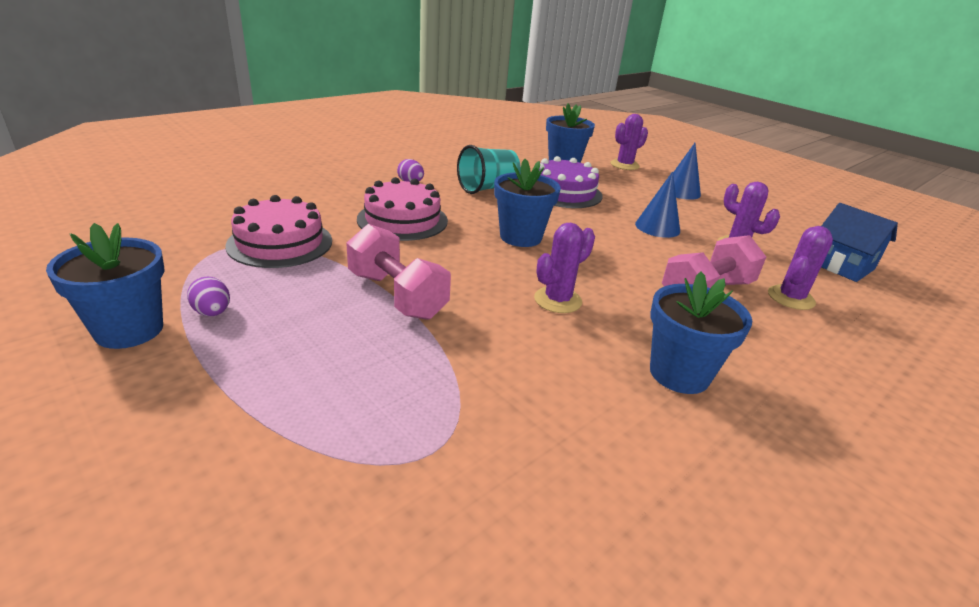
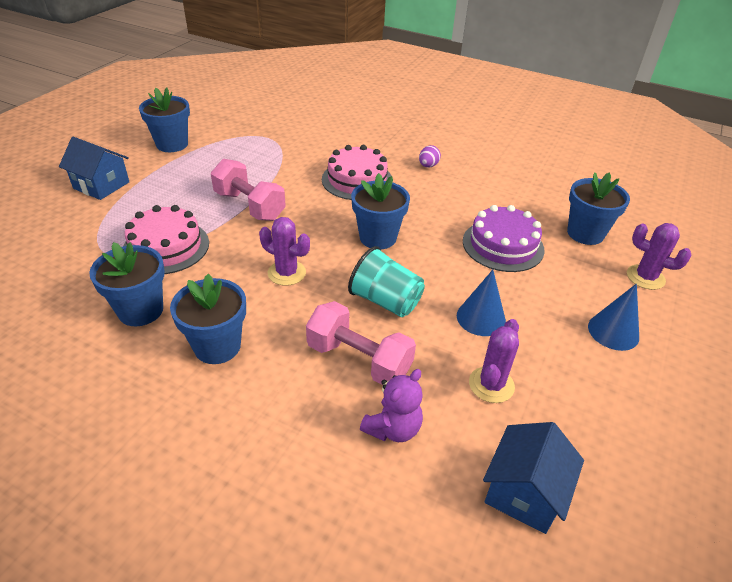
camera: 70 degrees right, 10 degrees up
purple egg [187,277,230,316] -> none
pink cake [226,195,332,268] -> pink cake moved to [123,205,209,274]
pink dumbbell [346,224,451,320] -> pink dumbbell turned 75 degrees counterclockwise [211,159,286,221]
turquoise cup [457,145,521,194] -> turquoise cup moved to [348,246,425,317]
purple cactus [768,226,833,310] -> purple teddy bear [360,369,423,442]
none -> blue house [59,137,129,200]
none -> blue flower pot [89,242,165,326]

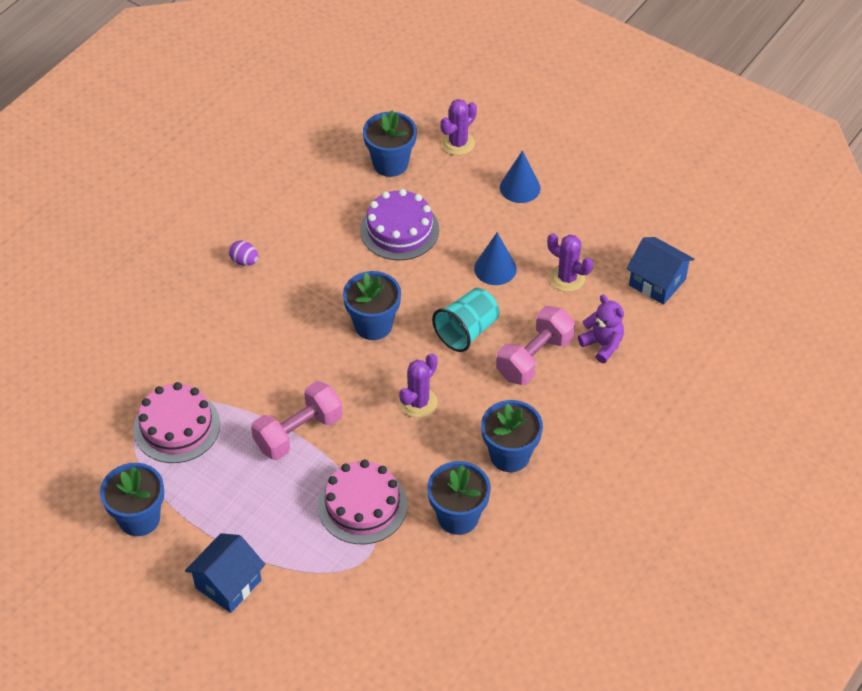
camera: 80 degrees left, 10 degrees up
pink cake [322,145,392,200] -> pink cake moved to [133,382,220,463]

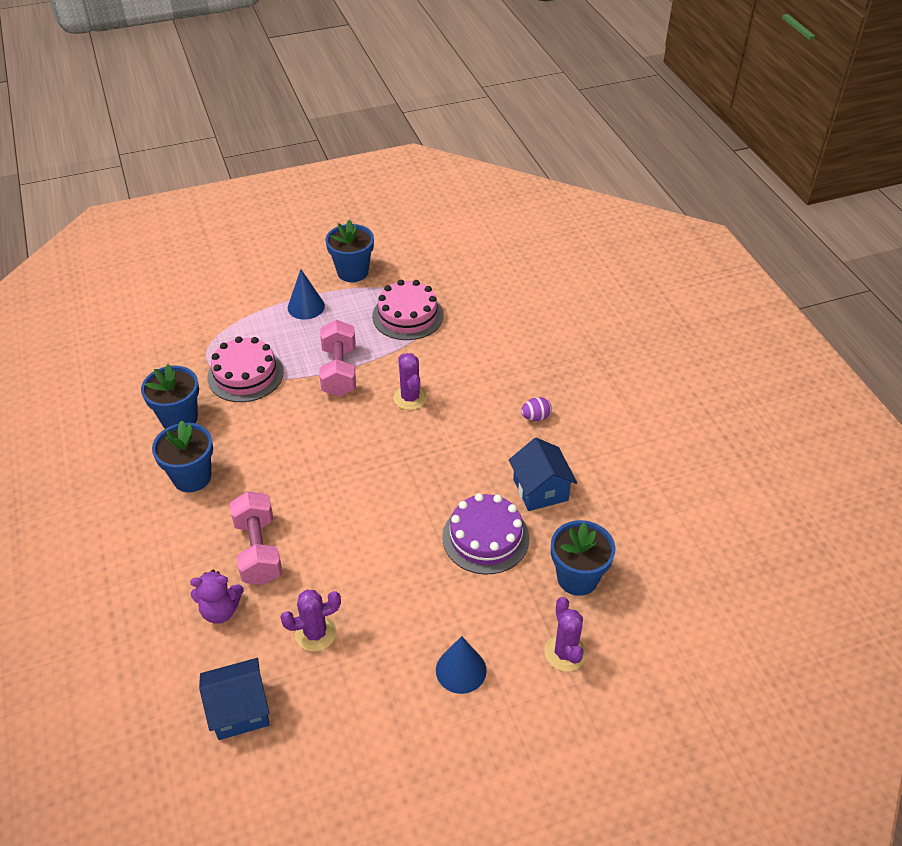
camera: 125 degrees right, 5 degrees down
blue house [185,533,265,613] -> blue house moved to [509,438,577,511]
blue flower pot [343,271,401,340] -> none
purple cactus [399,353,438,418] -> purple cactus moved to [394,353,427,410]
turquoise cup [432,288,500,352] -> none
blue cone [474,232,517,285] -> blue cone moved to [288,269,325,320]

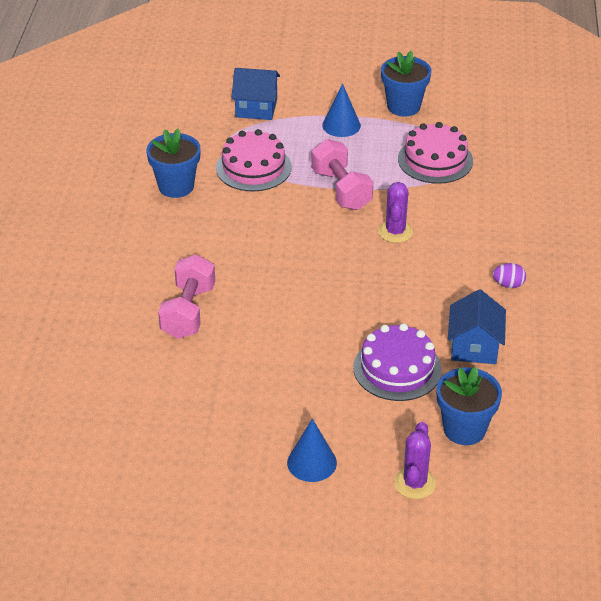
camera: 25 degrees right, 5 degrees down
blue flower pot [152,421,213,492] -> none
purple teddy bear [190,570,244,624] -> none
blue house [199,658,270,740] -> blue house moved to [231,68,280,120]
purple cactus [280,590,341,652] -> none
pink dumbbell [319,320,356,397] -> pink dumbbell turned 45 degrees counterclockwise [311,139,373,210]

